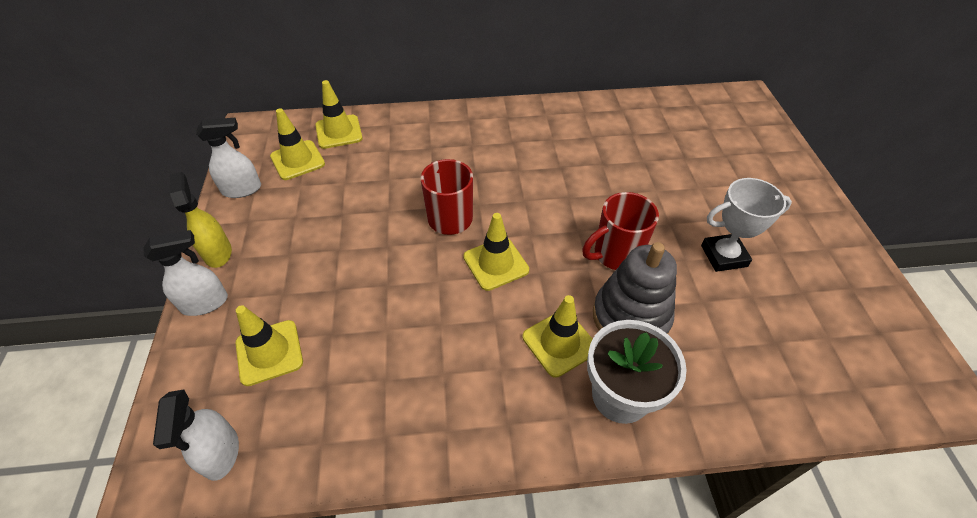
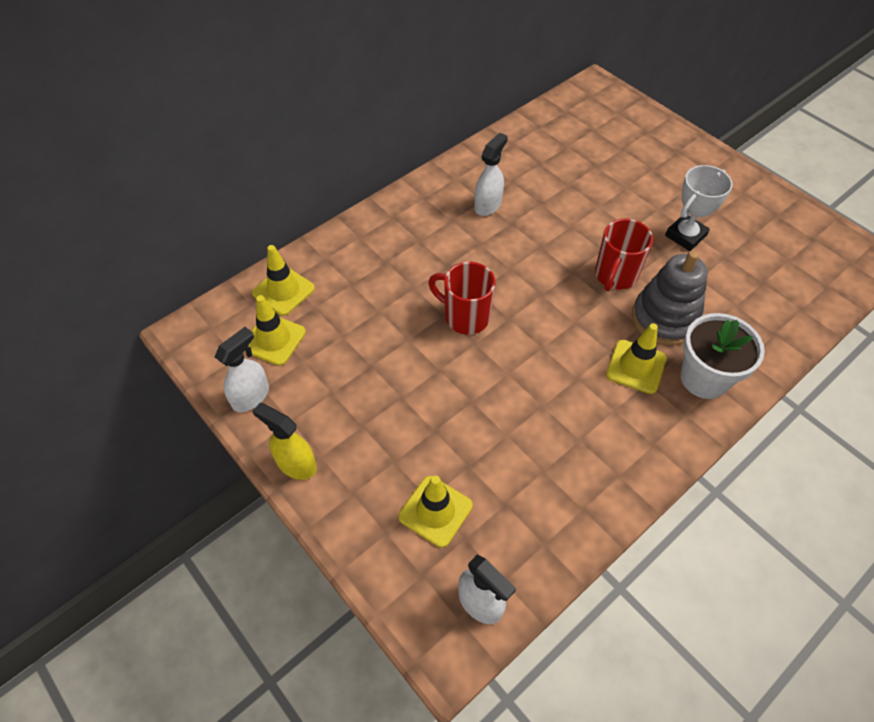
camera: 35 degrees left, 5 degrees up
white spray bottle [144,230,228,316] -> white spray bottle moved to [474,132,508,216]
yellow traffic cone [463,213,529,291] -> none

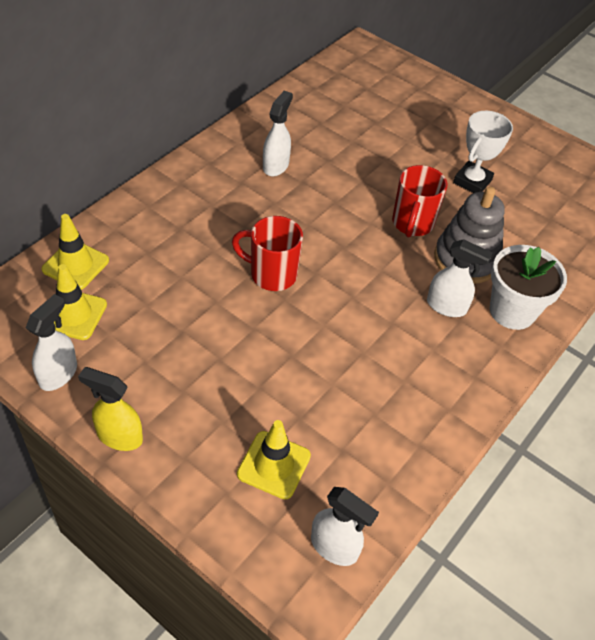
camera: 15 degrees left, 5 degrees down
yellow traffic cone [606,323,667,394] -> white spray bottle [427,239,493,317]

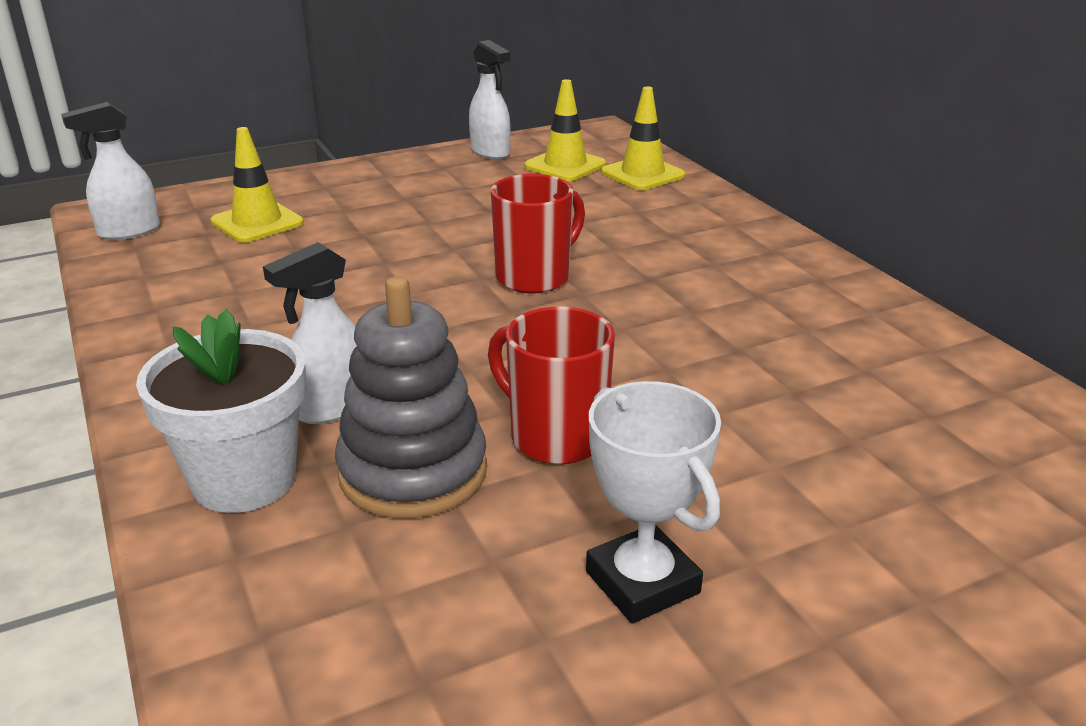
camera: 120 degrees right, 20 degrees down
yellow spray bottle [78,367,143,451] -> none
white spray bottle [263,91,293,176] -> none

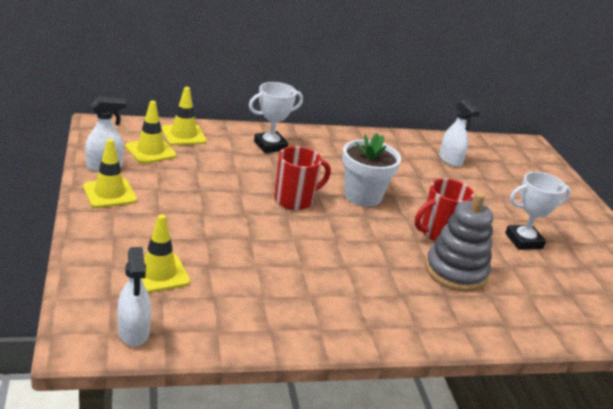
camera: 80 degrees left, 0 degrees up
white flower pot [136,309,307,513] -> white flower pot moved to [342,133,401,207]
white spray bottle [263,242,357,424] -> white spray bottle moved to [439,100,480,167]
red mug [491,174,585,293] -> red mug turned 90 degrees clockwise [274,146,331,210]
none -> yellow traffic cone [83,139,137,208]
none -> white trophy [249,82,303,153]

